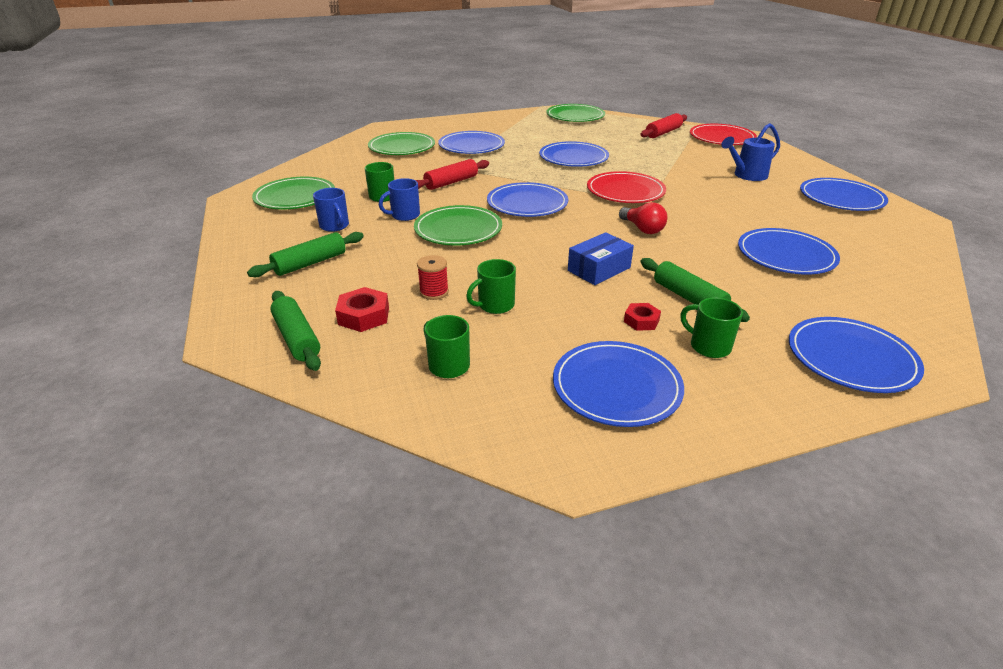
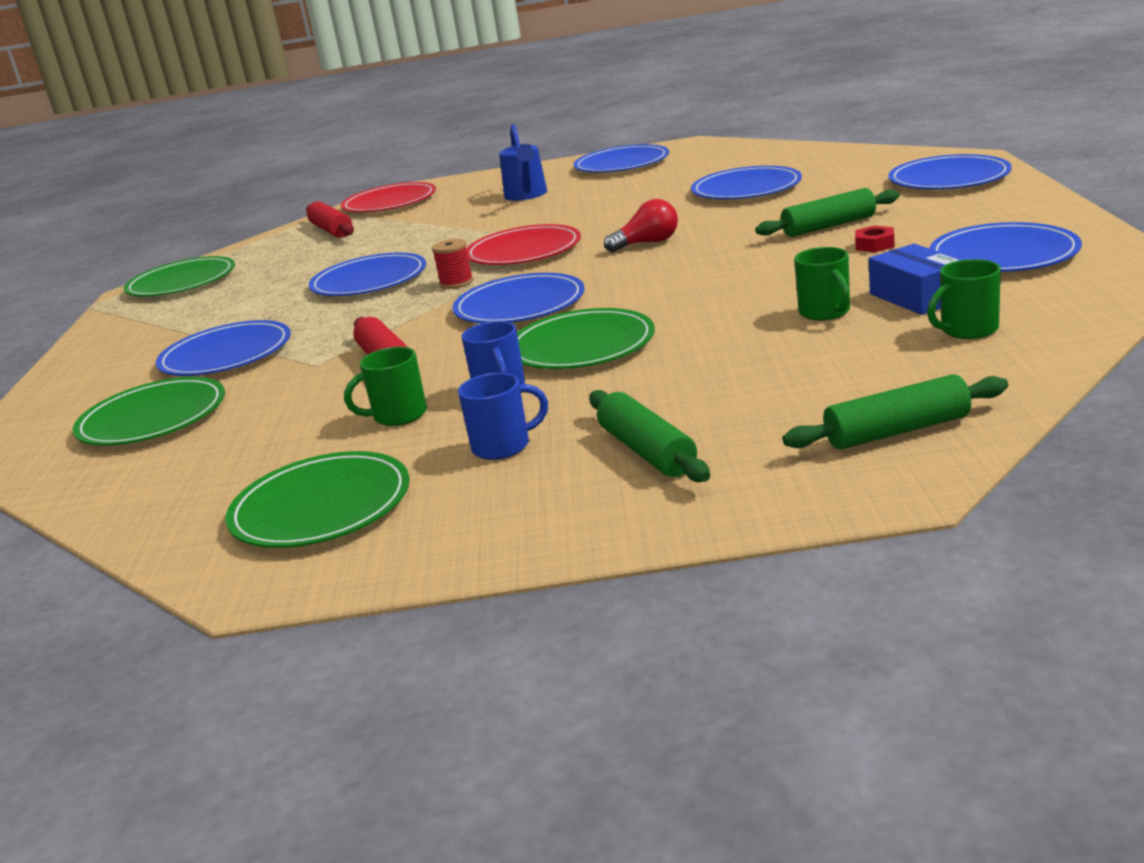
camera: 70 degrees left, 10 degrees down
red nut [335,287,389,332] -> none
red spool [417,255,449,300] -> red spool moved to [432,239,473,289]
blue box [568,232,634,285] -> blue box moved to [869,244,963,315]
green mug [680,297,743,358] -> none

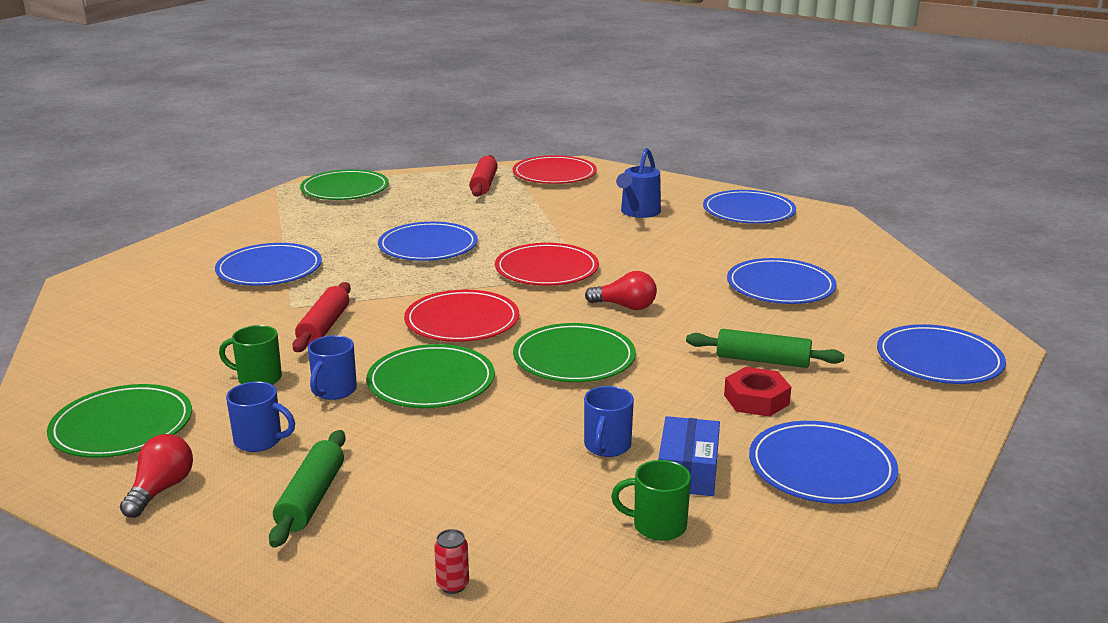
camera: 30 degrees right, 0 degrees up
green plate [73,377,225,446] -> green plate moved to [513,323,636,382]
red spool [432,239,473,289] -> none
blue plate [452,273,585,323] -> red plate [404,290,519,342]
green rolling pin [782,374,1008,450] -> red can [434,529,469,594]
green mug [794,247,850,321] -> blue mug [584,386,634,457]
red nut [855,226,895,252] -> red nut [724,367,791,417], size x1.54
none -> red light bulb [120,434,193,518]

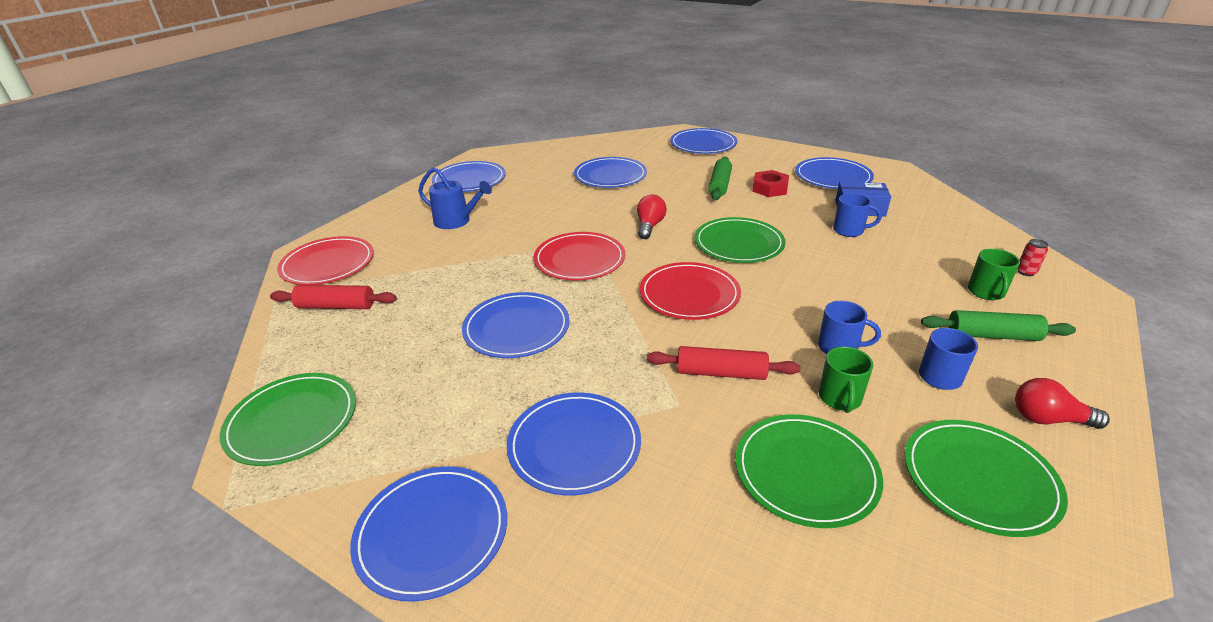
camera: 90 degrees left, 10 degrees up
green plate [366,344,495,408] -> green plate moved to [735,414,883,528]
green mug [611,460,691,541] -> green mug moved to [968,249,1020,300]
none -> blue plate [350,466,507,602]

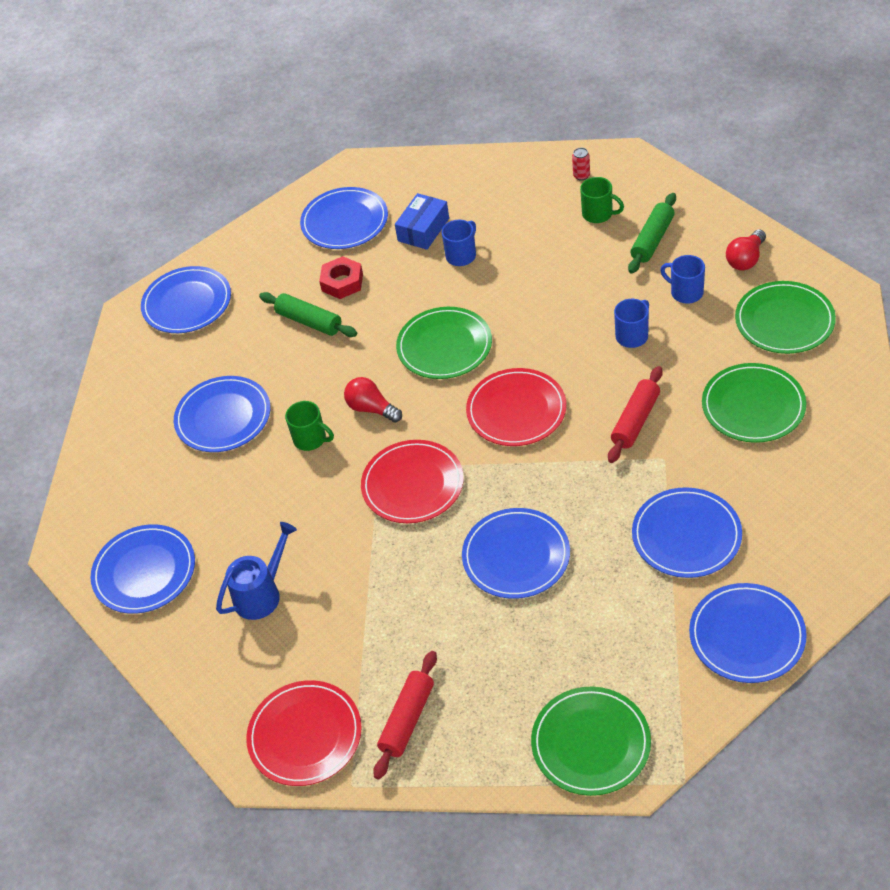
camera: 65 degrees left, 15 degrees up
green mug [819,347,873,413] -> green mug moved to [285,401,334,451]

